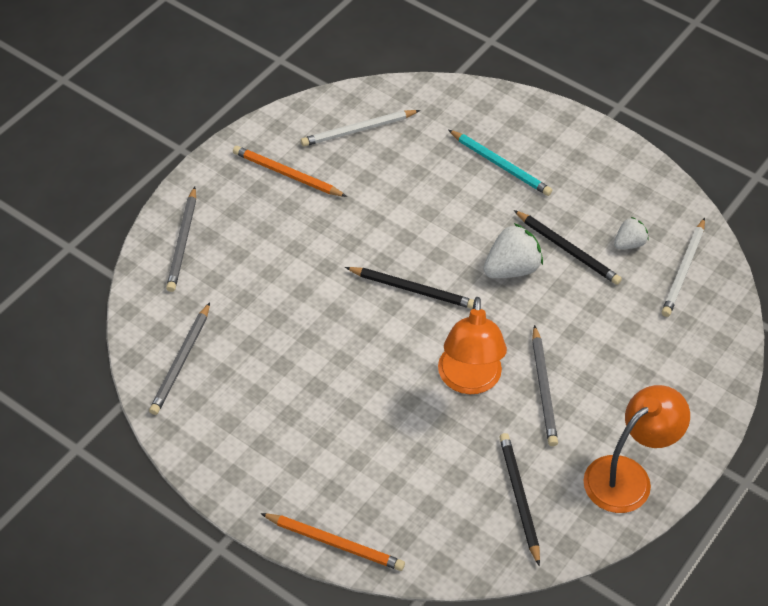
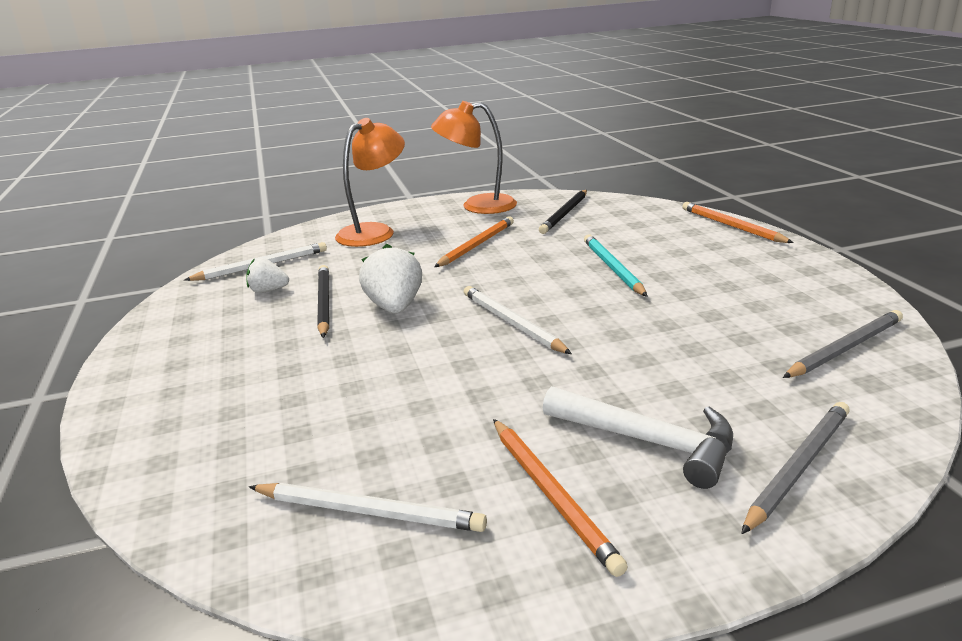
camera: 140 degrees left, 25 degrees down
black pencil [345,267,474,309] -> white pencil [464,286,572,354]
orange lamp [438,297,507,394] -> orange lamp moved to [335,118,405,247]
turquoise pencil [448,130,552,196] -> turquoise pencil moved to [584,234,647,297]
white strawberry [483,223,543,278] -> white strawberry turned 75 degrees clockwise [359,244,422,313]
grey pencil [532,325,558,446] -> orange pencil [434,216,514,267]
none -> white hammer [543,386,733,489]

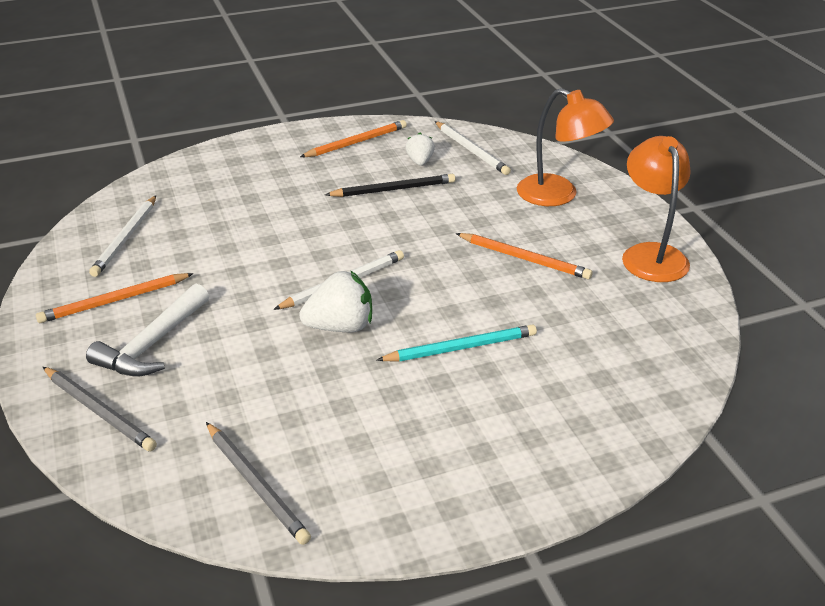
camera: 85 degrees right, 10 degrees up
white strawberry [359,244,422,313] -> white strawberry moved to [299,271,372,332]
black pencil [539,190,587,234] -> none
orange pencil [682,202,793,243] -> orange pencil moved to [300,120,407,157]

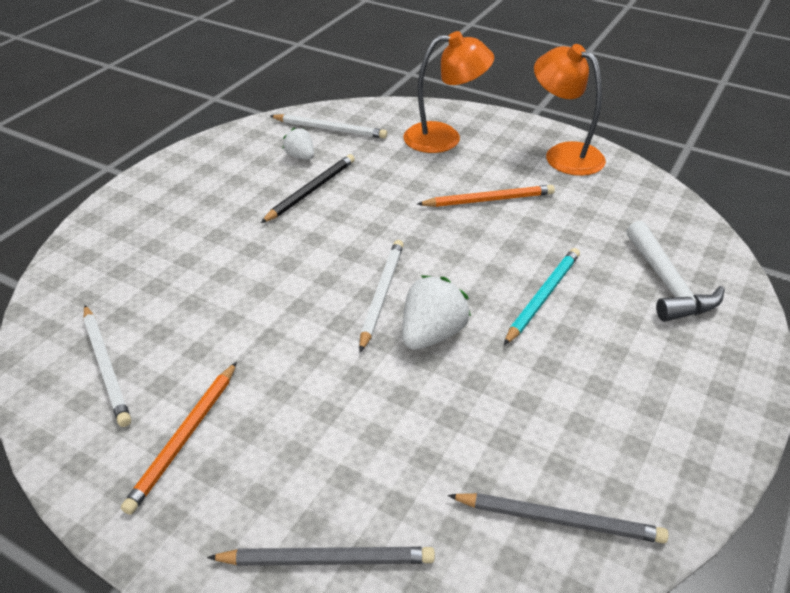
camera: 40 degrees left, 5 degrees up
white hammer [86,284,209,377] -> white hammer moved to [626,221,725,322]
orange pencil [300,120,407,157] -> none

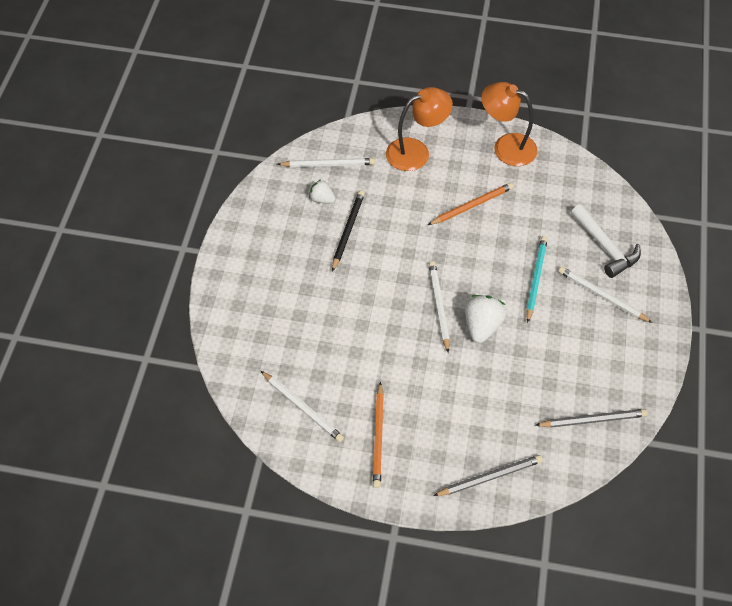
camera: 20 degrees left, 15 degrees up
none -> white pencil [558,266,653,323]

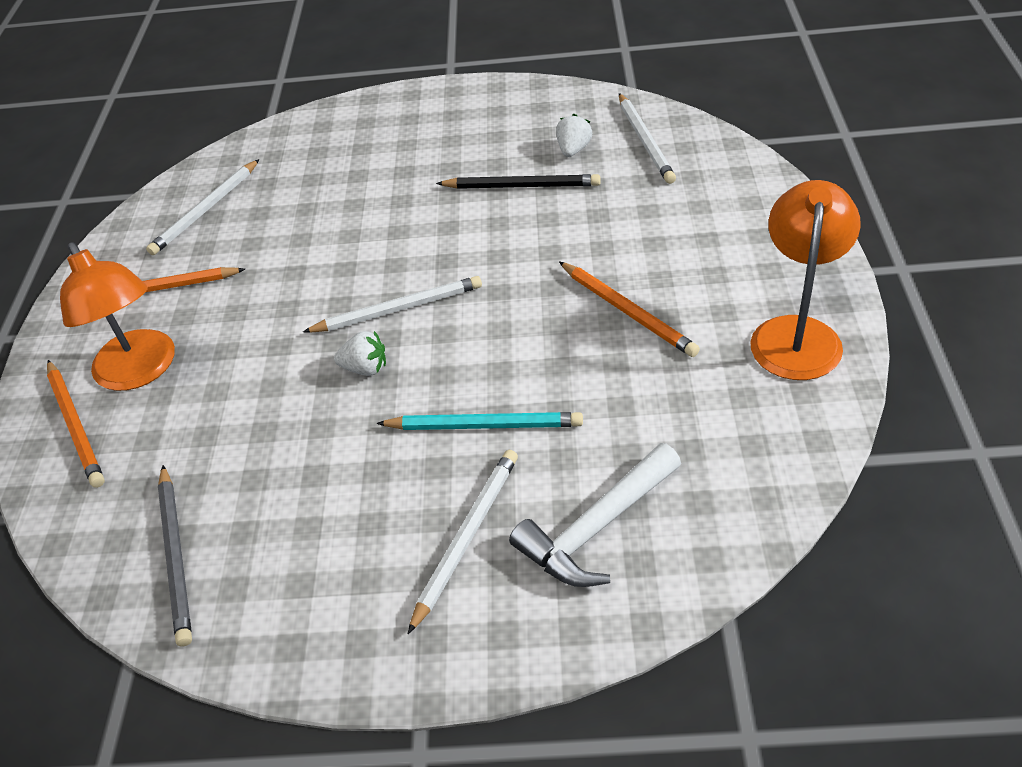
camera: 85 degrees right, 10 degrees down
orange lamp [386,87,453,171] -> orange lamp moved to [60,242,175,391]
grey pencil [433,455,543,496] -> orange pencil [47,360,105,488]
white strawberry [465,295,506,343] -> white strawberry [334,331,386,376], size x0.60

